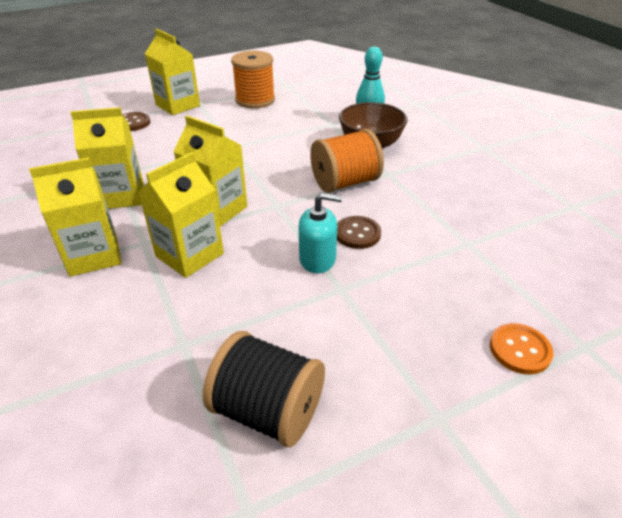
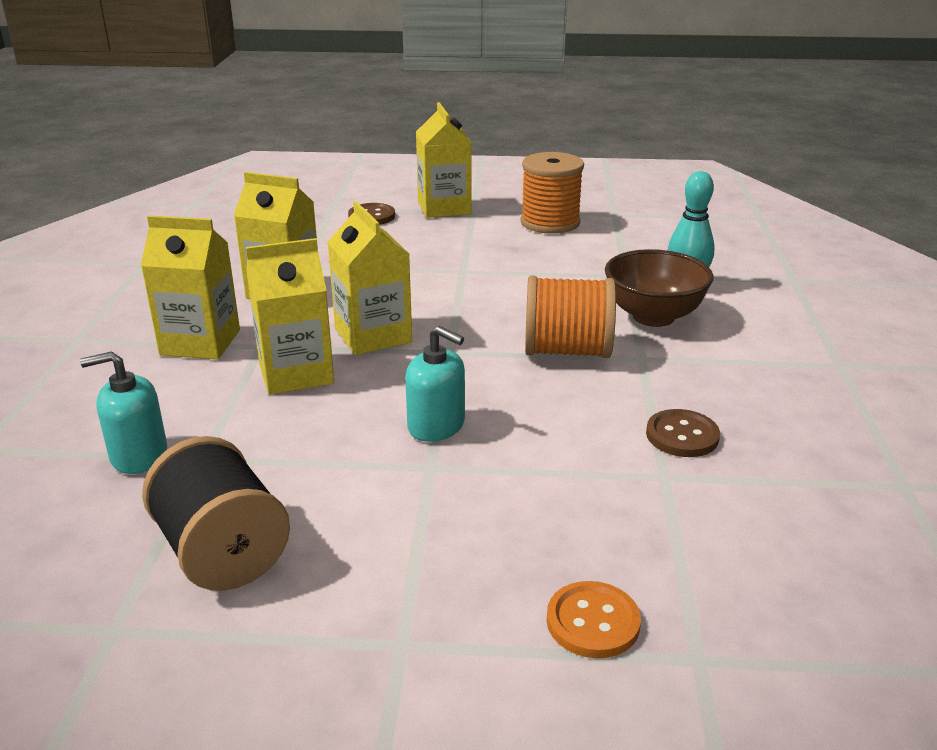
camera: 30 degrees right, 10 degrees down
brown button [337,216,381,249] -> brown button moved to [646,409,720,457]
none -> turquoise soap dispenser [80,351,167,474]

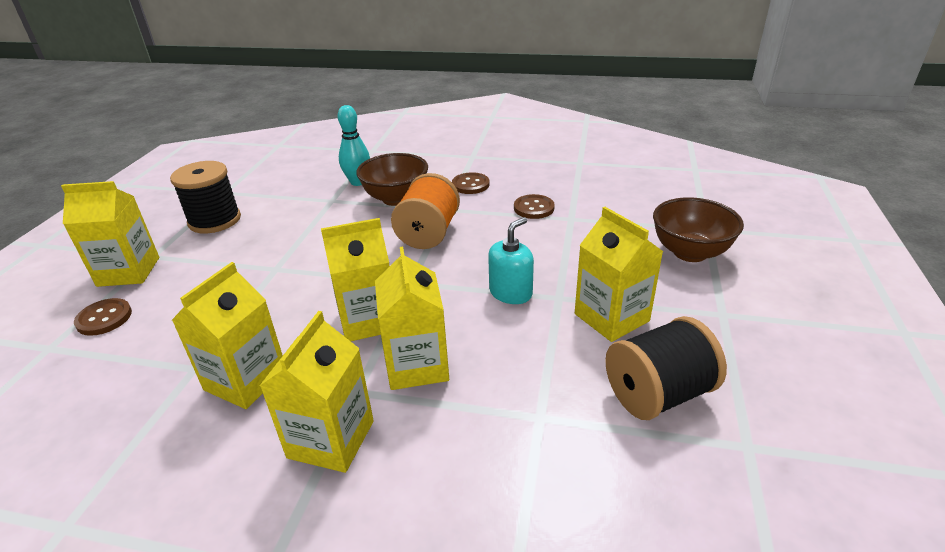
camera: 80 degrees left, 5 degrees up
turquoise soap dispenser [80,351,167,474] -> none
orange spool [520,152,584,234] -> black spool [170,161,241,234]
orange button [547,581,641,658] -> brown bowl [653,197,744,262]
none -> brown button [452,172,489,194]
none -> yellow carton [575,207,663,342]

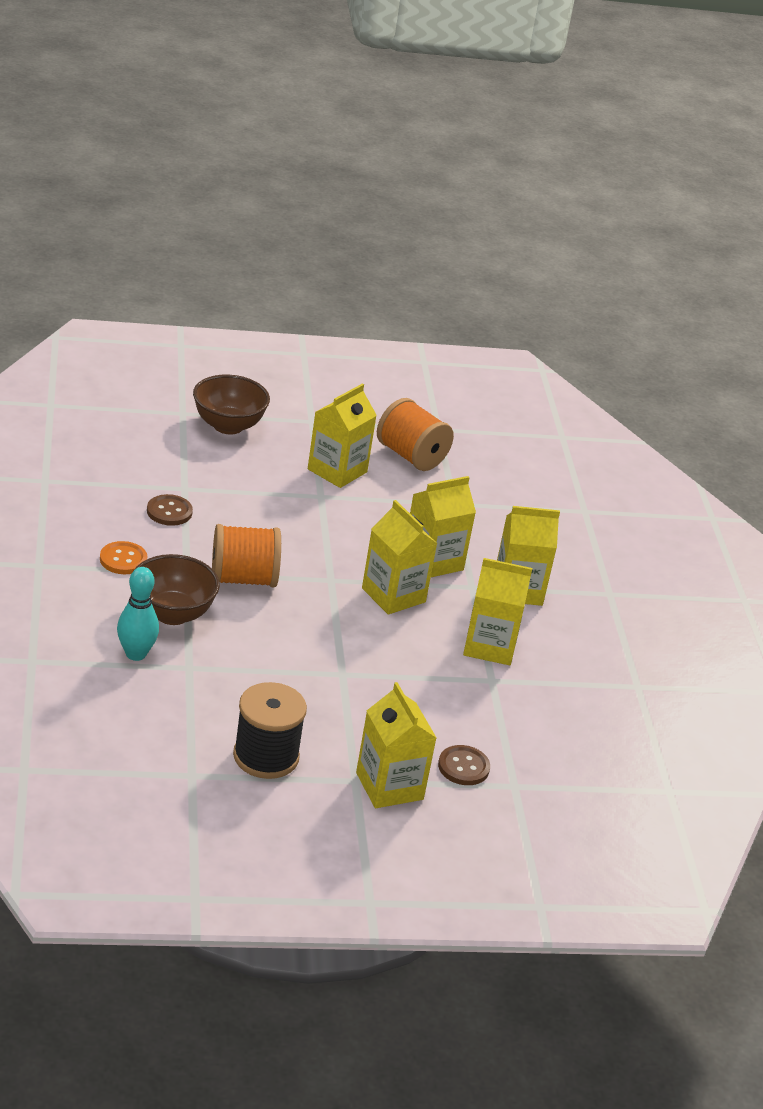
camera: 115 degrees left, 0 degrees up
brown button [452,172,489,194] -> orange button [100,541,147,574]
turquoise soap dispenser [488,217,534,304] -> none
black spool [605,316,727,420] -> orange spool [377,398,454,471]

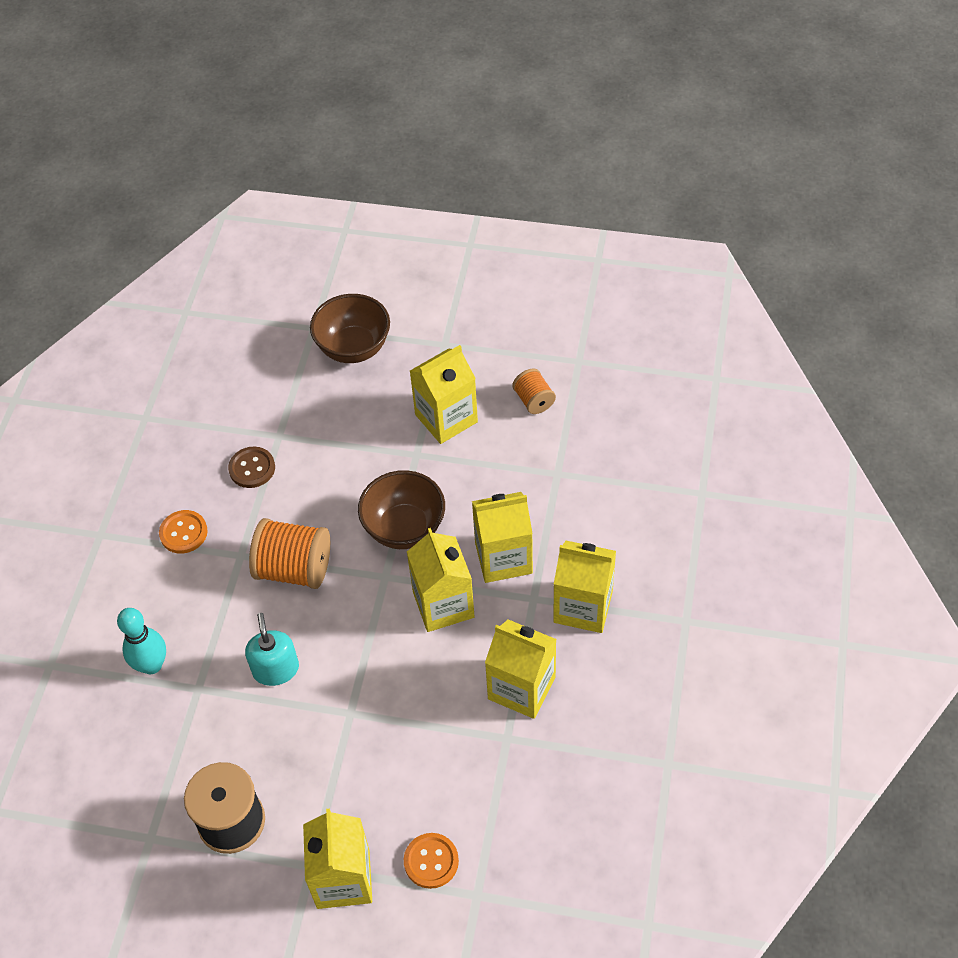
camera: 25 degrees right, 20 degrees up
brown bowl [134,554,220,625] -> brown bowl moved to [358,470,445,549]
orange spool [377,398,454,471] -> orange spool [512,369,556,414], size x0.55
brown button [438,745,490,785] -> orange button [404,833,459,889]
none -> turquoise soap dispenser [245,613,299,686]

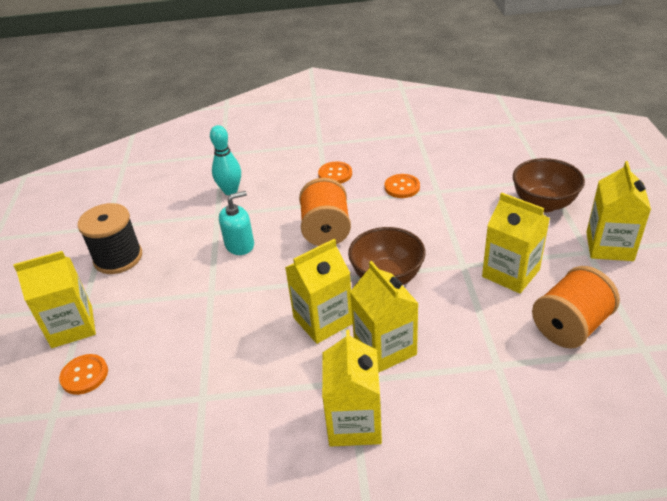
camera: 75 degrees right, 15 degrees down
brown button [228,447,275,488] -> orange button [385,174,420,198]
yellow carton [485,620,557,719] -> yellow carton moved to [586,161,651,261]
orange spool [512,369,556,414] -> orange spool [532,266,620,348], size x1.80

